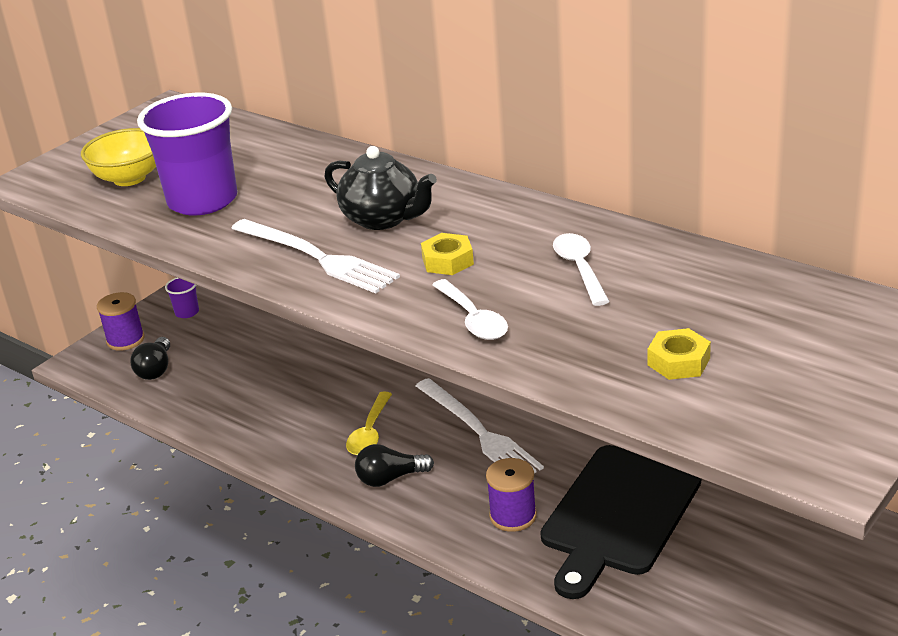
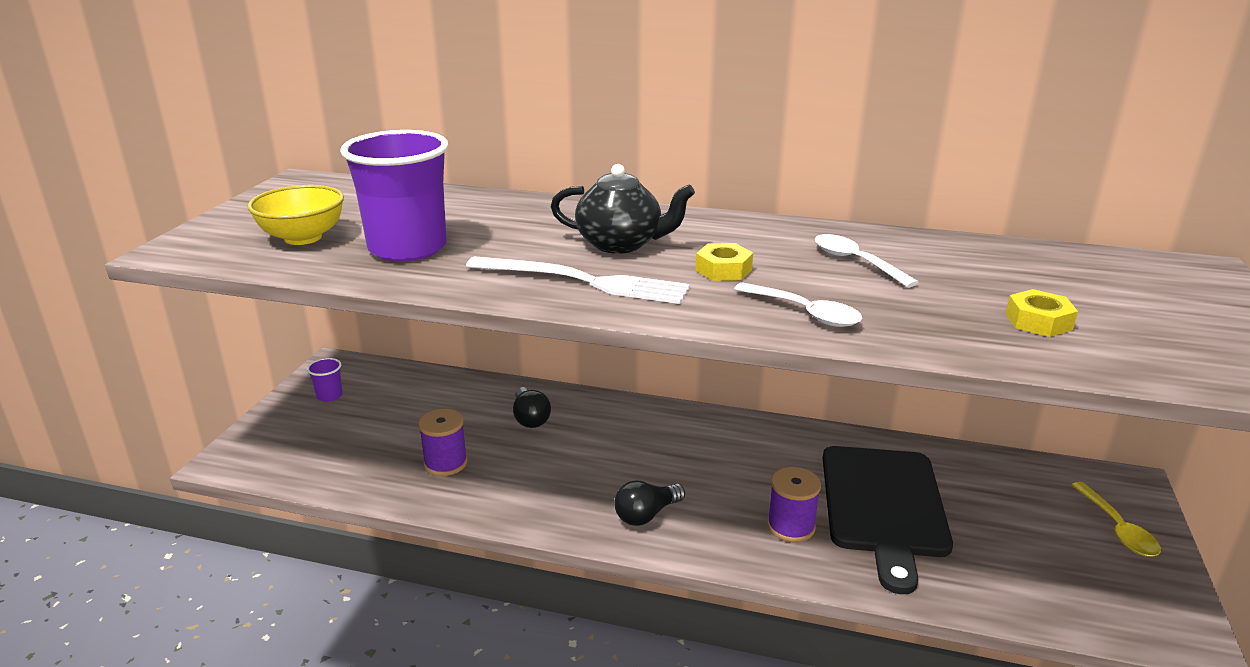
camera: 25 degrees left, 5 degrees down
purple spool [97,292,145,351] -> purple spool moved to [418,409,468,476]
black light bulb [130,337,170,380] -> black light bulb moved to [513,387,551,428]
yellow spoon [346,391,392,455] -> yellow spoon moved to [1071,482,1161,557]
white fork [416,378,544,473] -> none

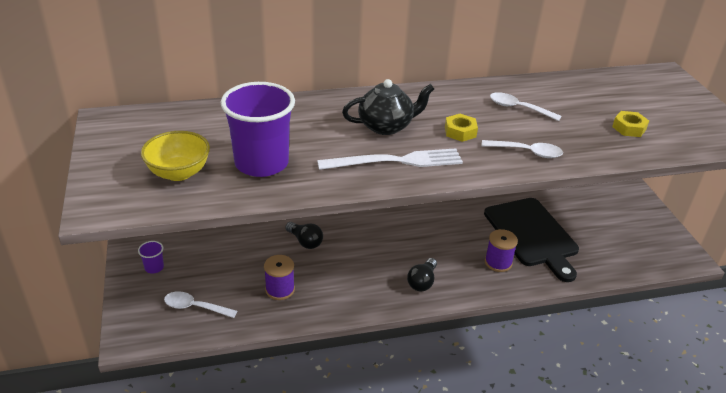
camera: 30 degrees left, 10 degrees up
yellow spoon [1071,482,1161,557] -> none
none -> white spoon [164,291,237,318]

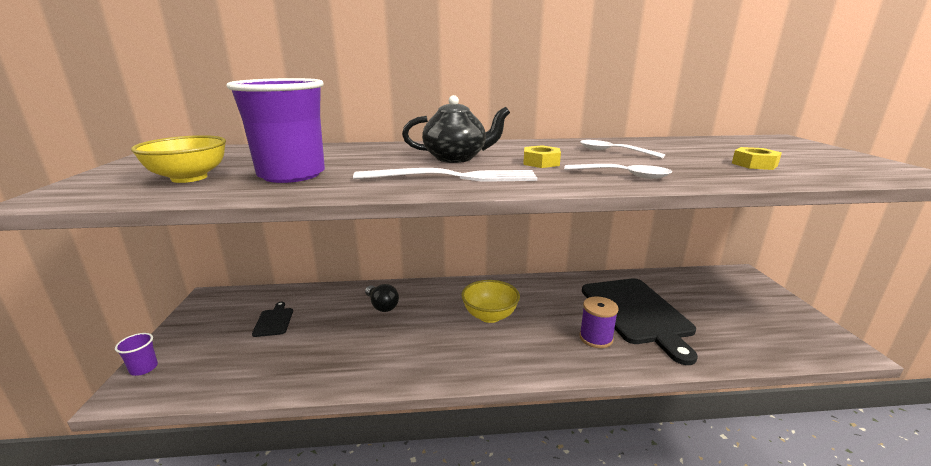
camera: 10 degrees right, 15 degrees down
purple cup [138,241,164,273] -> purple cup moved to [115,333,158,376]
white spoon [164,291,237,318] -> none
purple spool [264,255,295,300] -> none
black light bulb [407,258,437,292] -> none
none -> black cutting board [252,302,293,337]
none -> yellow bowl [461,280,520,323]

